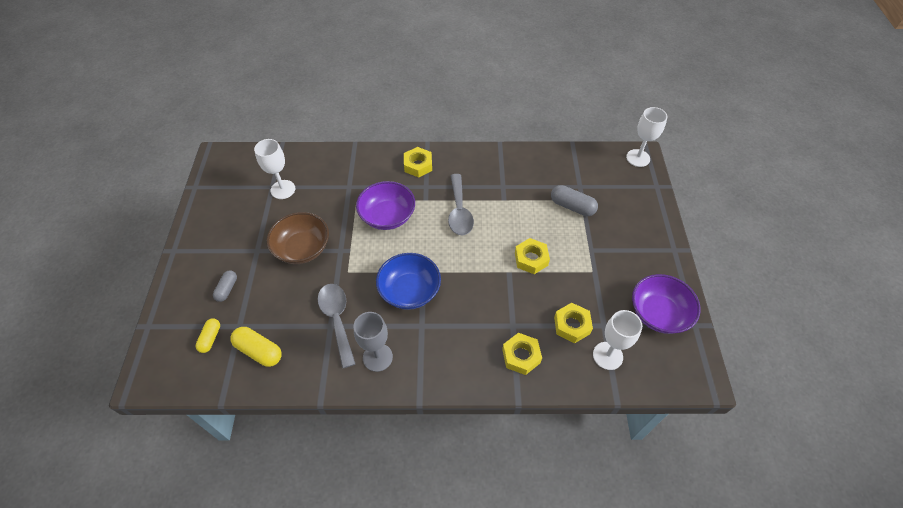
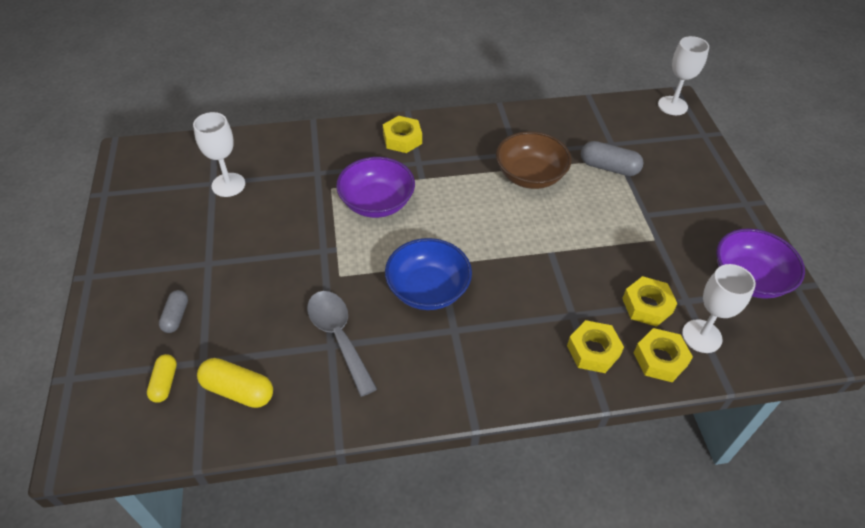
camera: 10 degrees left, 5 degrees down
brown bowl [267,212,329,264] -> brown bowl moved to [496,131,572,189]
grey goblet [354,312,393,372] -> none
grey spoon [448,174,474,235] -> none
yellow nut [515,238,550,274] -> yellow nut moved to [634,328,693,382]

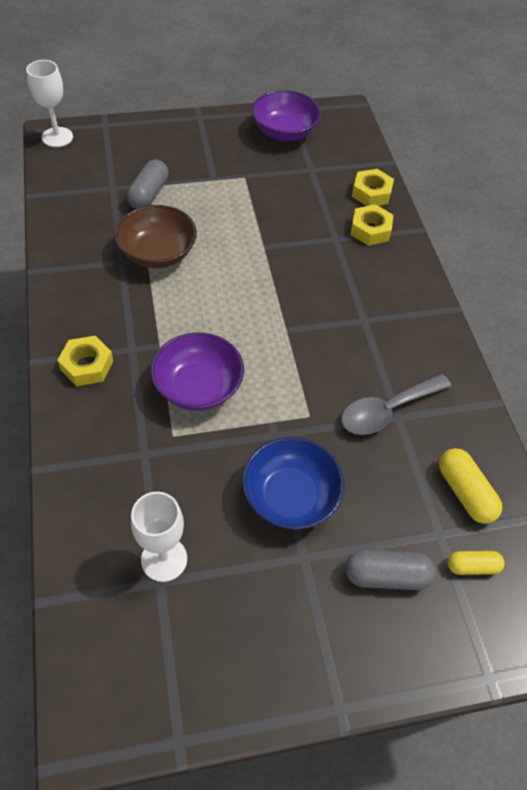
camera: 95 degrees left, 5 degrees up
grey capsule [159,290,188,333] -> grey capsule [345,550,436,590], size x1.56
yellow capsule [197,358,273,408] -> yellow capsule turned 45 degrees counterclockwise [439,448,502,524]
blue bowl [385,238,472,310] -> blue bowl moved to [242,437,344,530]
yellow nut [622,276,677,327] -> none
white goblet [682,264,756,353] -> none

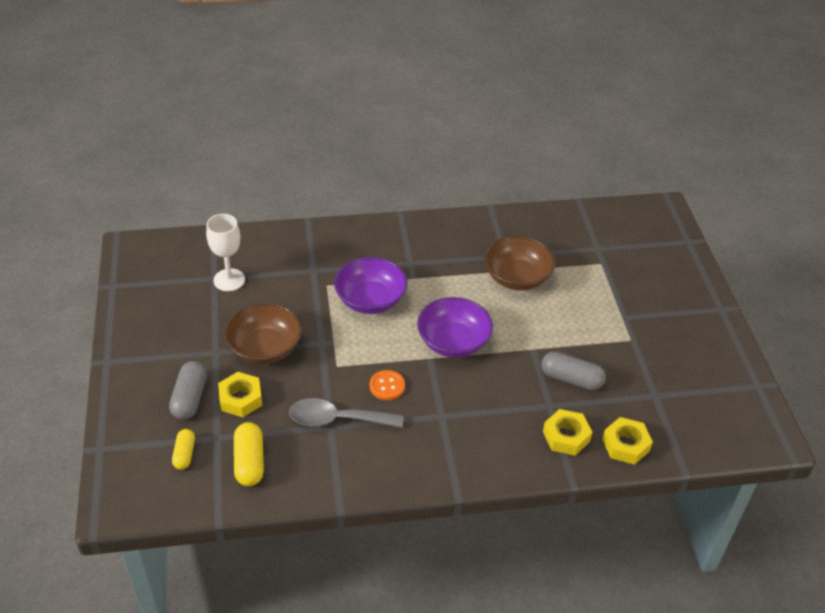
camera: 95 degrees right, 10 degrees down
white goblet [26,60,73,147] -> none
yellow nut [57,336,114,386] -> yellow nut moved to [218,372,262,417]
grey capsule [127,159,169,209] -> grey capsule moved to [541,351,606,390]
blue bowl [242,437,344,530] -> brown bowl [224,303,302,364]
purple bowl [252,90,321,141] -> purple bowl moved to [417,297,493,358]
grey spoon [341,374,451,435] -> grey spoon turned 60 degrees counterclockwise [289,398,404,428]
yellow capsule [439,448,502,524] -> yellow capsule turned 75 degrees counterclockwise [234,422,264,486]
none -> orange button [370,370,405,400]

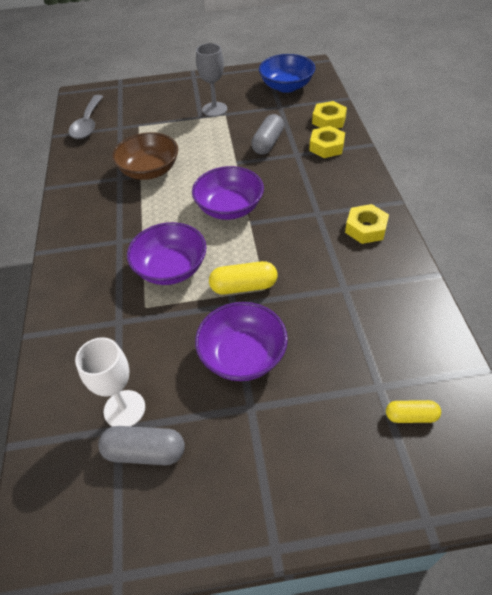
camera: 85 degrees left, 5 degrees up
grey capsule [169,361,207,420] -> grey capsule moved to [98,426,185,465]
yellow nut [218,372,262,417] -> yellow nut moved to [345,204,389,244]
brown bowl [224,303,302,364] -> purple bowl [195,302,288,381]
yellow capsule [234,422,264,486] -> yellow capsule moved to [209,261,278,295]
grey spoon [289,398,404,428] -> grey spoon moved to [68,95,103,139]
orange button [370,370,405,400] -> none
none -> grey goblet [196,43,227,117]
none -> blue bowl [259,54,315,93]

